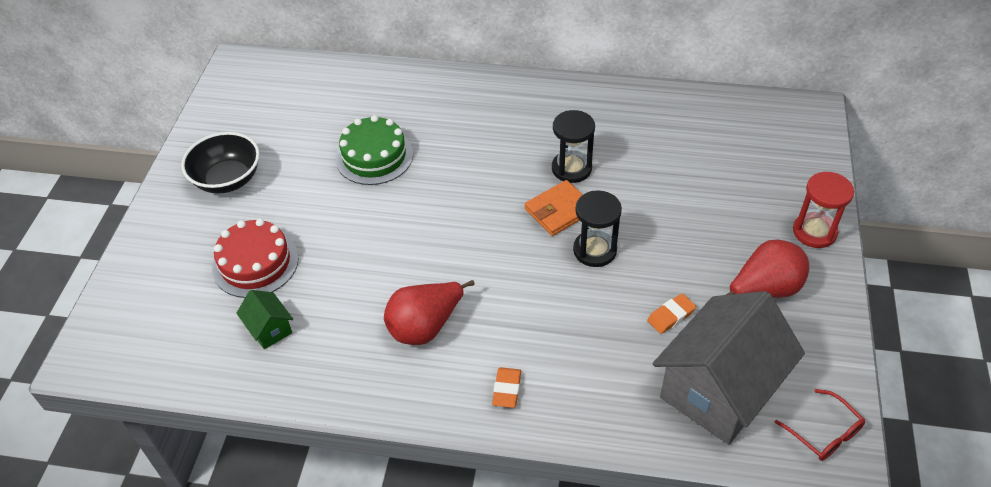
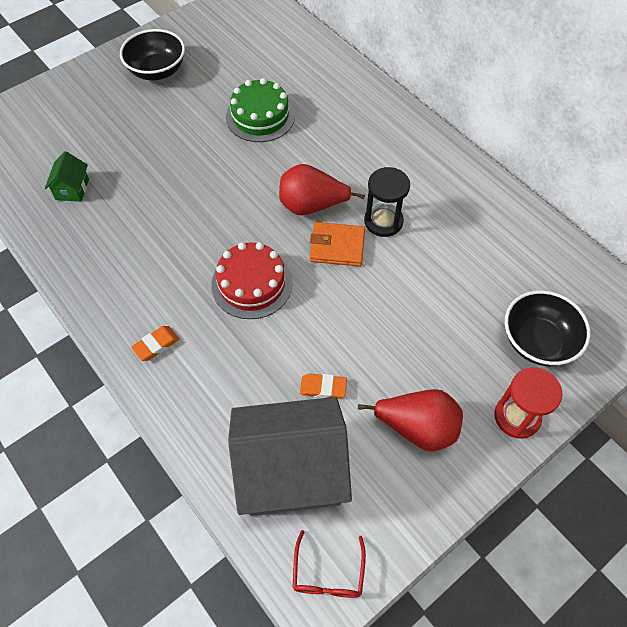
camera: 40 degrees right, 10 degrees up
red cake [212,219,299,298] -> red cake moved to [211,242,292,319]
red pear [384,280,475,345] -> red pear moved to [279,164,365,215]
black hourglass [573,190,622,267] -> none
none -> black bowl [505,290,591,366]

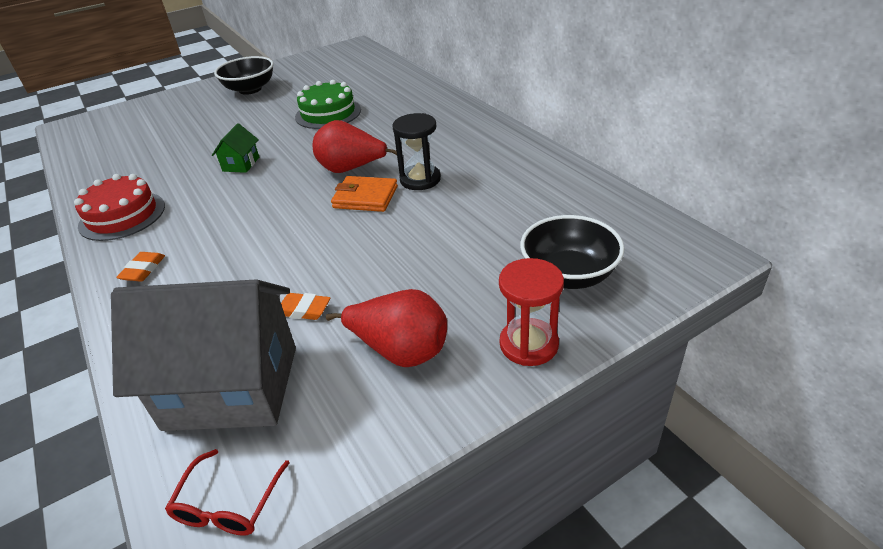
camera: 10 degrees right, 20 degrees down
green house [45,151,89,202] -> green house moved to [212,123,259,173]
orange eraser [131,326,179,361] -> orange eraser turned 45 degrees counterclockwise [116,252,165,282]
red cake [211,242,292,319] -> red cake moved to [74,174,165,241]

